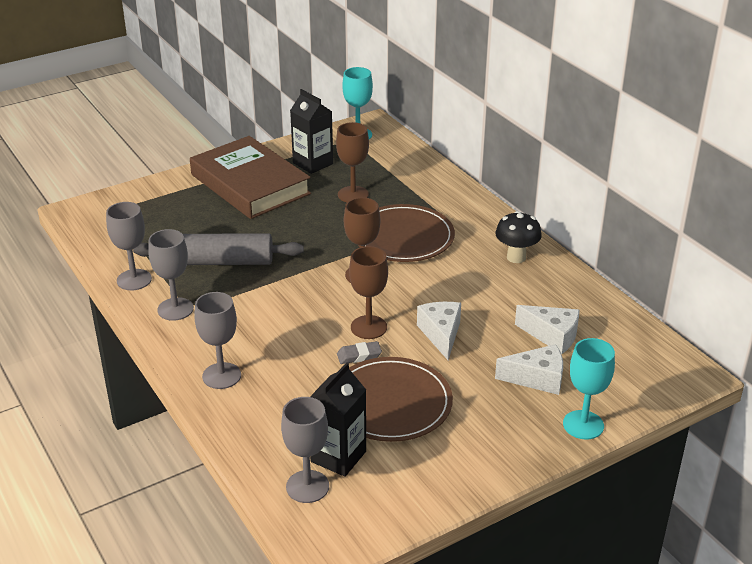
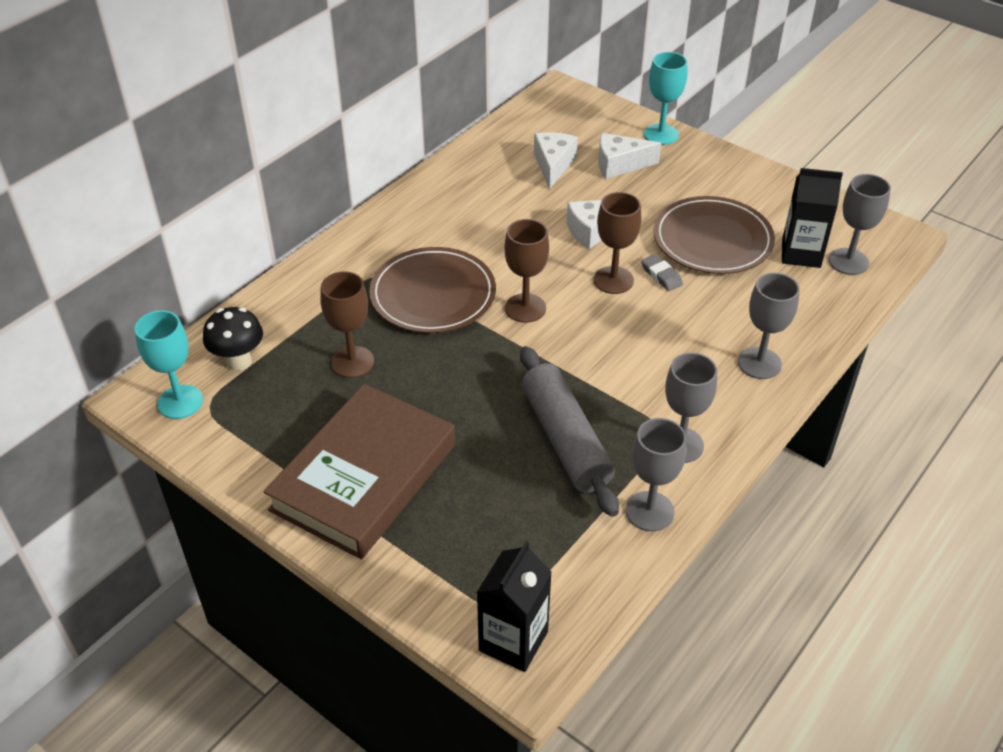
camera: 110 degrees left, 10 degrees up
black carton [290,89,333,174] -> black carton moved to [477,541,552,672]
black mushroom [495,211,542,263] -> black mushroom moved to [203,307,263,371]
white cheese [495,344,563,395] -> white cheese turned 75 degrees counterclockwise [598,133,661,179]

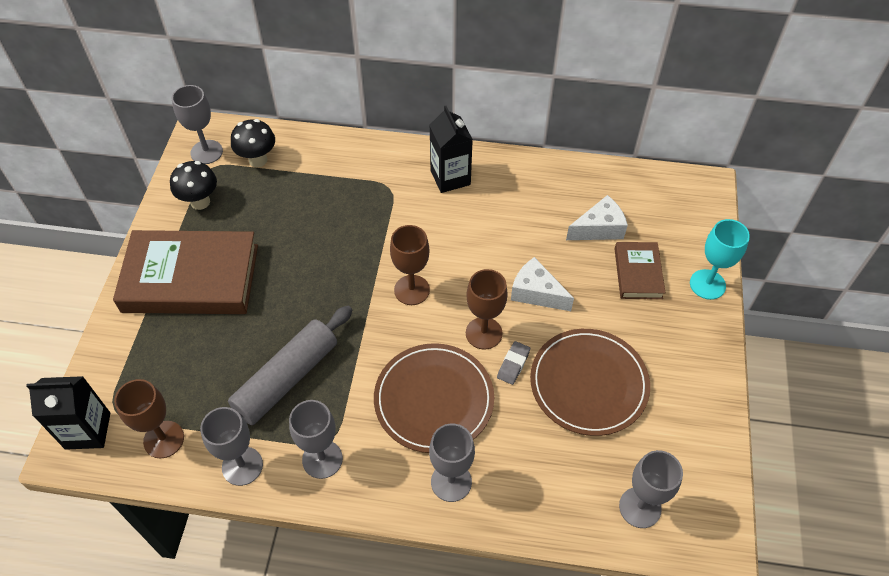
camera: 60 degrees right, 10 degrees up
turquoise goblet [135,310,203,419] -> grey goblet [172,85,223,164]
brown goblet [320,271,374,378] -> brown goblet moved to [114,379,184,458]
brown plate [369,247,496,333] -> brown plate moved to [374,343,494,453]
white cheese [598,133,661,179] -> brown book [615,242,666,299]
black carton [782,168,843,268] -> black carton moved to [430,106,473,193]
none -> black mushroom [170,161,217,210]

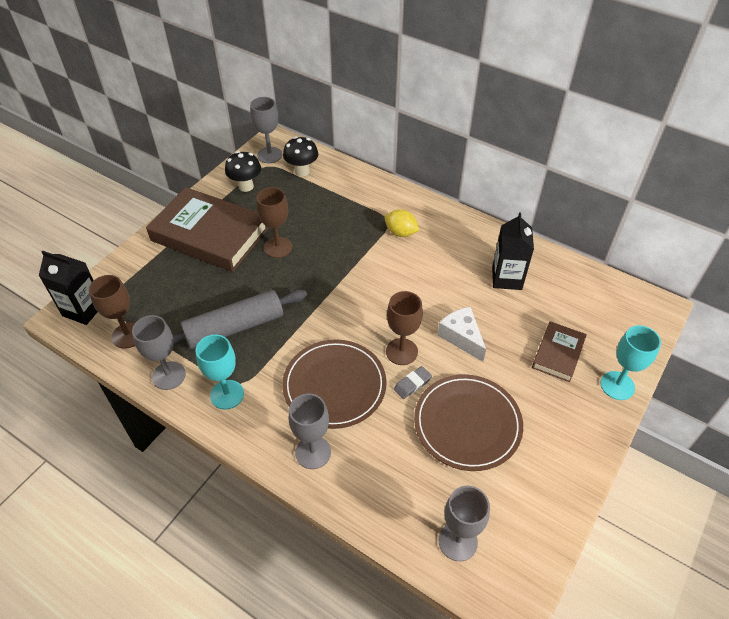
camera: 25 degrees right, 5 degrees down
grey goblet [289,400,343,479] -> turquoise goblet [196,334,244,409]
brown goblet [390,225,430,305] -> brown goblet moved to [256,187,292,258]
black carton [430,106,473,193] -> black carton moved to [492,212,534,290]
white cheese [566,195,628,240] -> none
none -> yellow lemon [385,209,420,237]

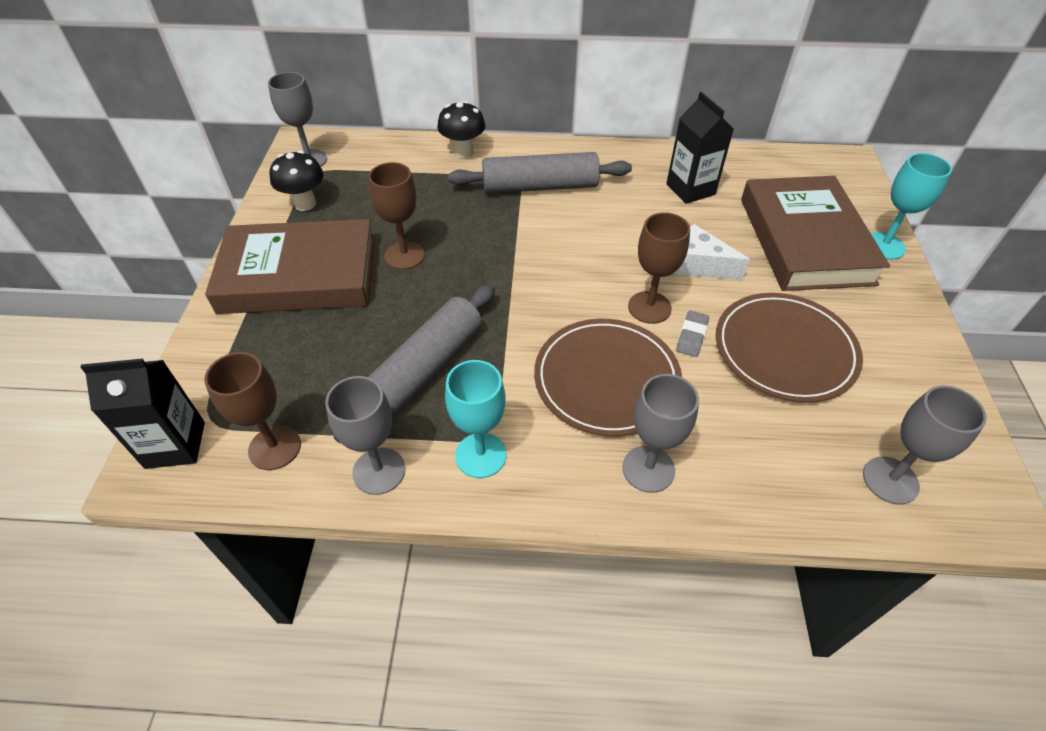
camera: 30 degrees left, 0 degrees up
black mushroom [283,137,318,177] -> black mushroom moved to [437,101,485,158]
yellow lemon [385,209,420,237] -> grey rolling pin [448,152,632,193]
brown book [532,321,587,382] -> brown book [741,176,890,291], size x2.01

